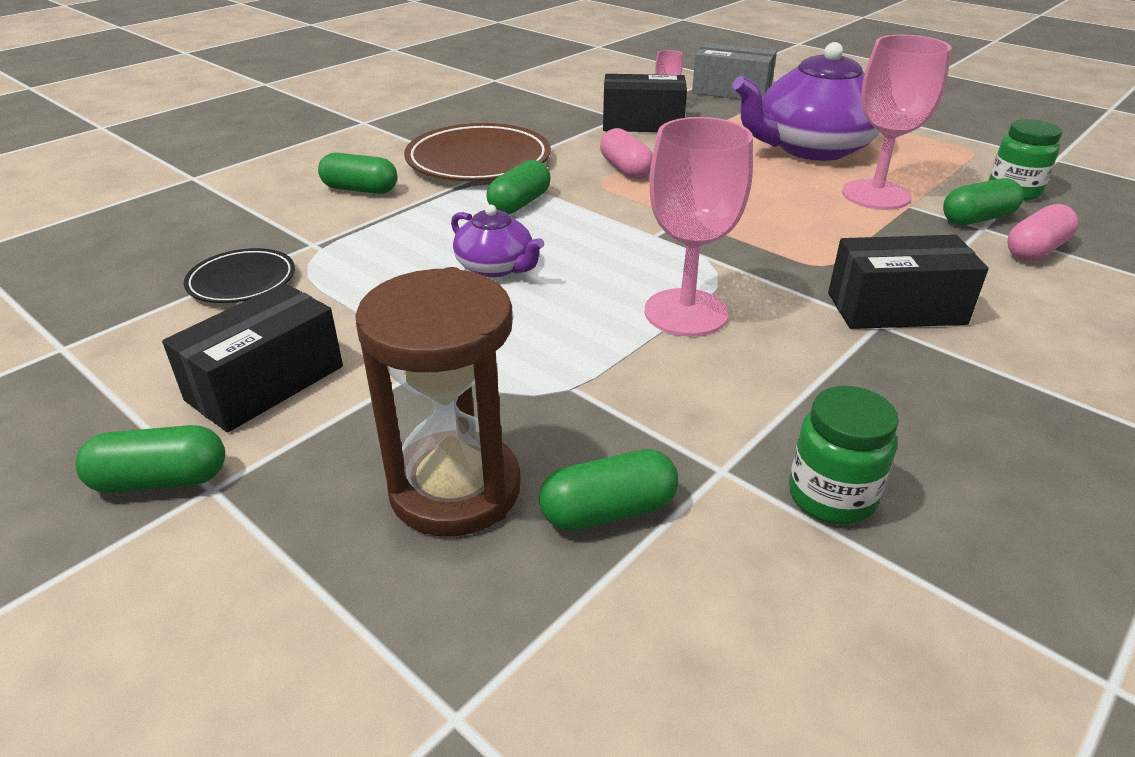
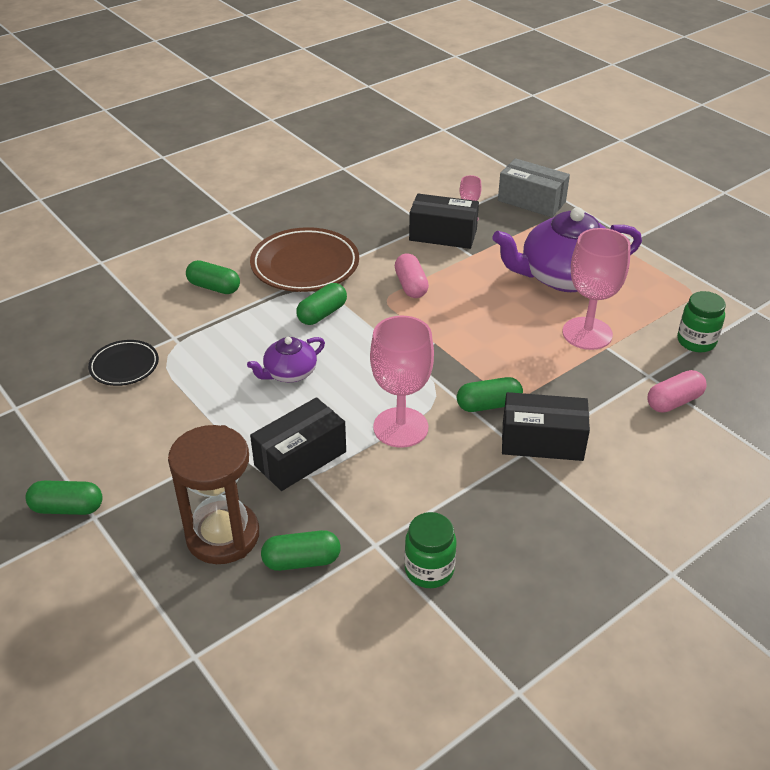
camera: 10 degrees right, 5 degrees up
black box [162,283,343,432] -> black box moved to [250,397,346,491]
purple teapot [451,205,544,277] -> purple teapot turned 90 degrees clockwise [247,337,325,382]
green capsule [943,178,1024,225] -> green capsule moved to [457,377,523,412]

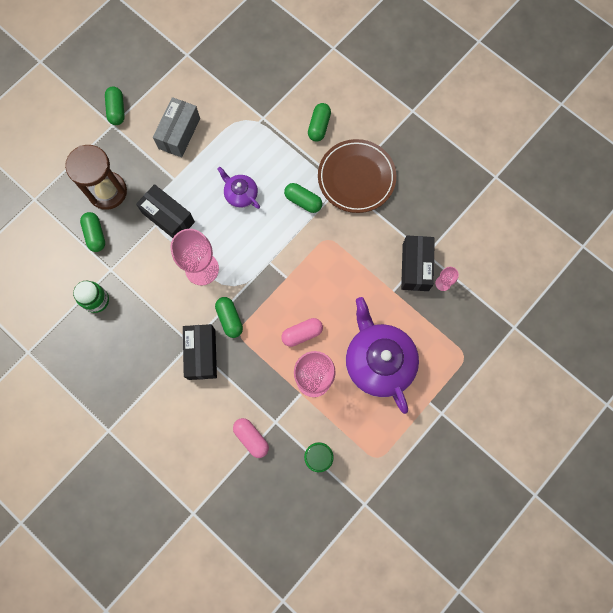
camera: 80 degrees right, 35 degrees up
black plate [88,340,159,386] -> none
pink capsule [395,254,429,298] -> pink capsule moved to [281,318,323,347]
grey box [498,158,570,217] -> grey box moved to [153,97,200,157]

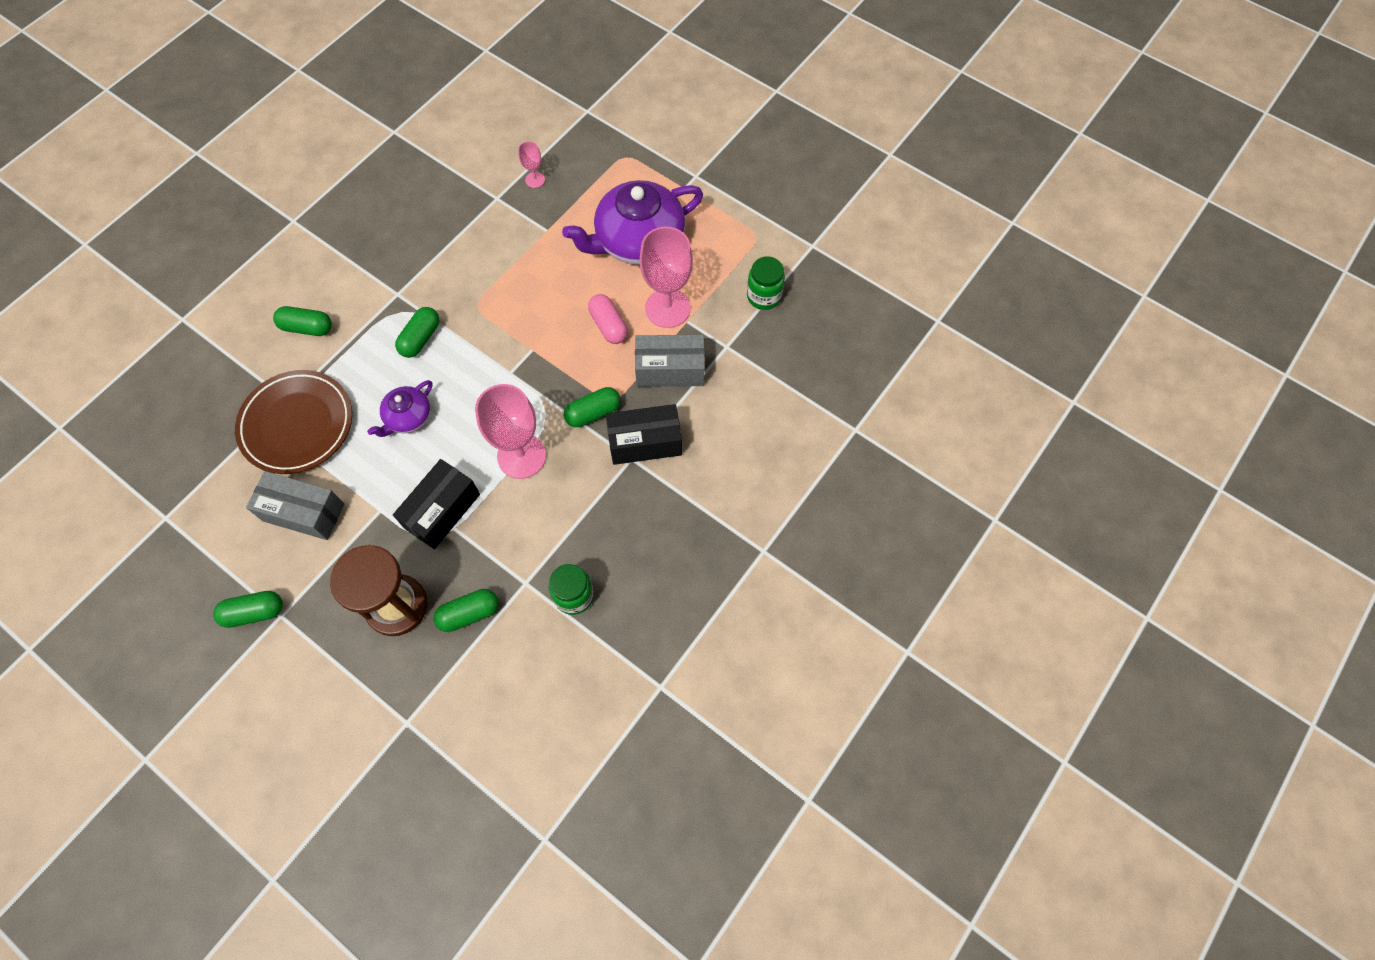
camera: 95 degrees left, 10 degrees down
pink capsule [233,418,269,458] -> none
brown plate [318,139,396,213] -> brown plate moved to [235,370,352,474]
black box [401,235,435,291] -> none
none -> grey box [635,335,705,387]

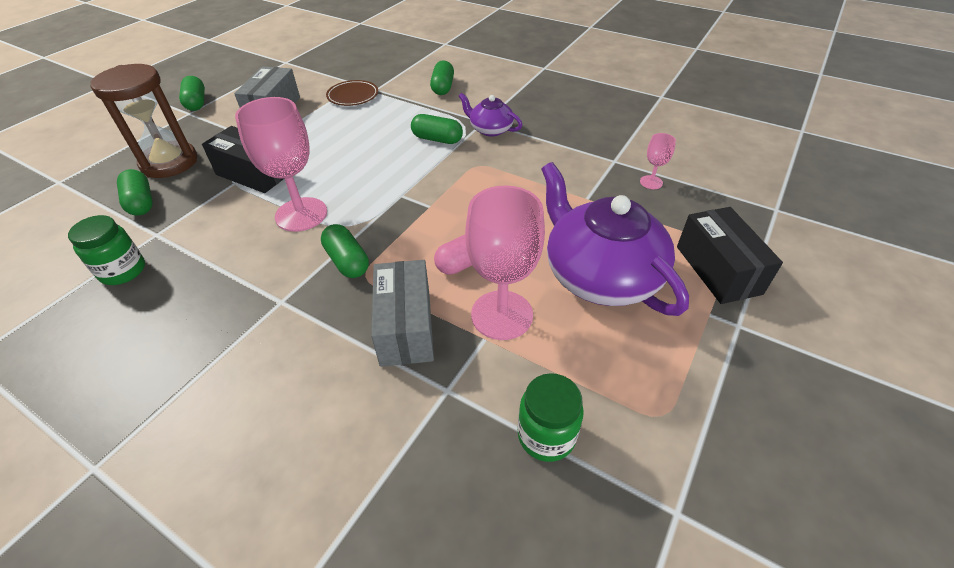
camera: 85 degrees right, 20 degrees down
brown plate [235,370,352,474] -> brown plate [326,80,378,106], size x0.56
purple teapot [367,380,433,437] -> purple teapot moved to [458,93,522,137]
black box [606,404,682,465] -> black box moved to [677,207,783,304]

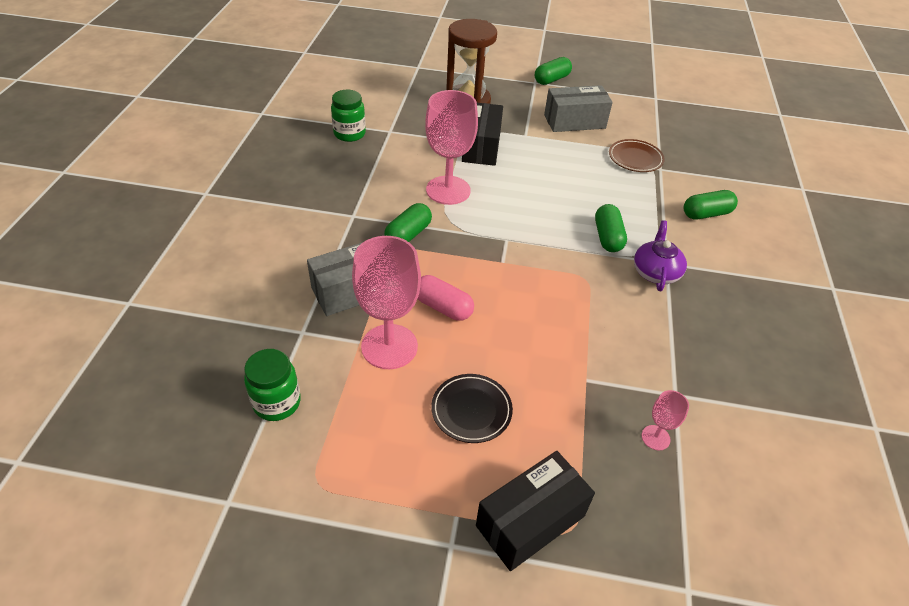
camera: 65 degrees right, 0 degrees up
green capsule [117,169,153,216] -> none
purple teapot [541,162,689,316] -> black plate [431,374,513,443]

